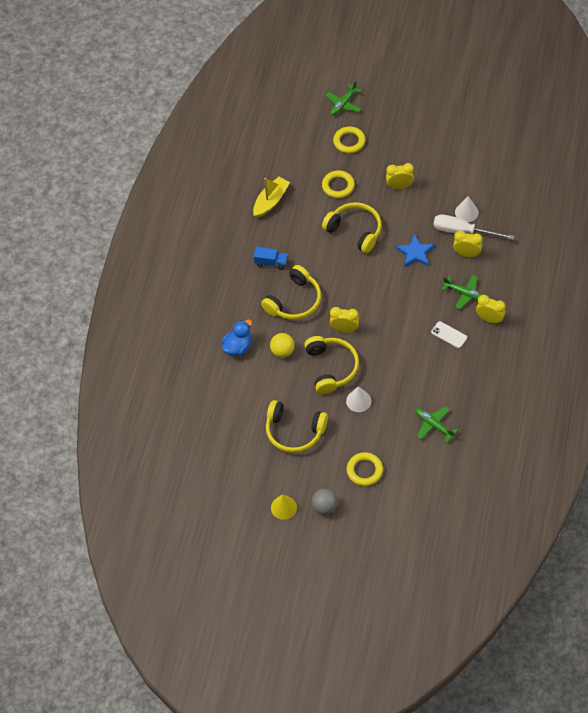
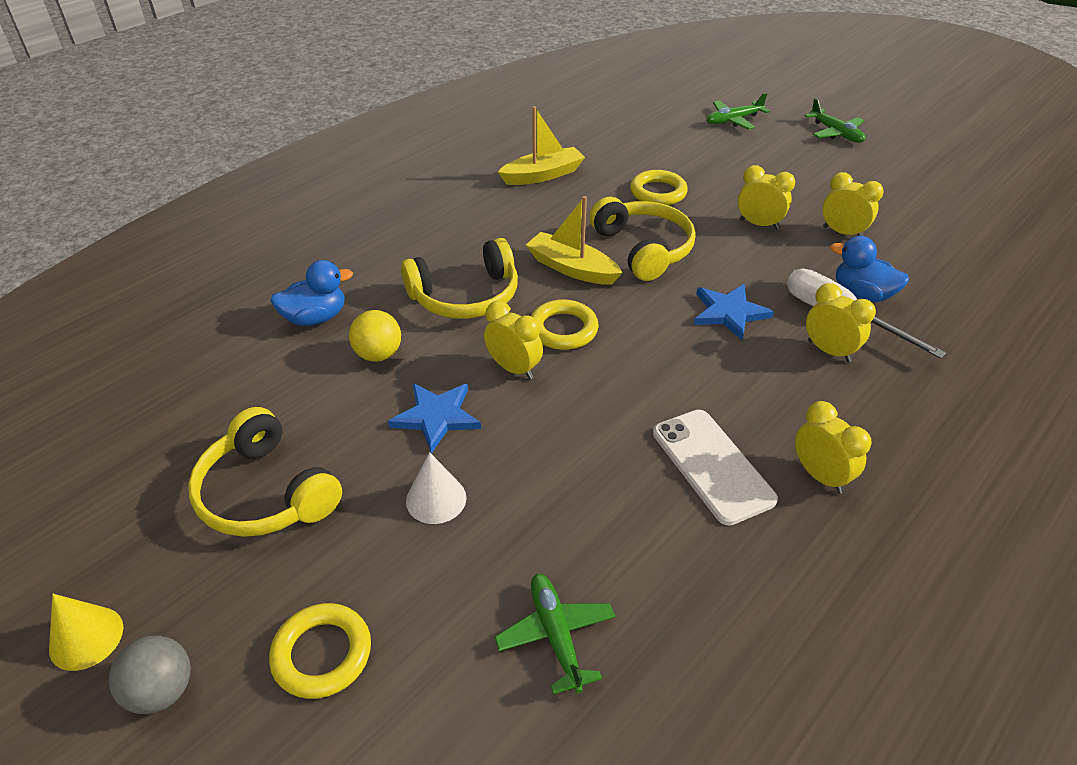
camera: 25 degrees right, 15 degrees down
blue truck [254,247,288,270] -> none
yellow headphones [304,336,359,394] -> blue star [388,383,481,454]
yellow ring [333,126,365,153] -> yellow ring moved to [531,299,599,350]
white phone [431,321,467,348] -> white phone [653,410,778,526], size x1.69
green plane [441,275,483,310] -> green plane moved to [804,98,865,143]
white cone [455,196,479,222] -> blue duck [830,236,909,302]
none -> yellow boat [526,196,622,285]
none -> yellow clock [822,172,884,236]

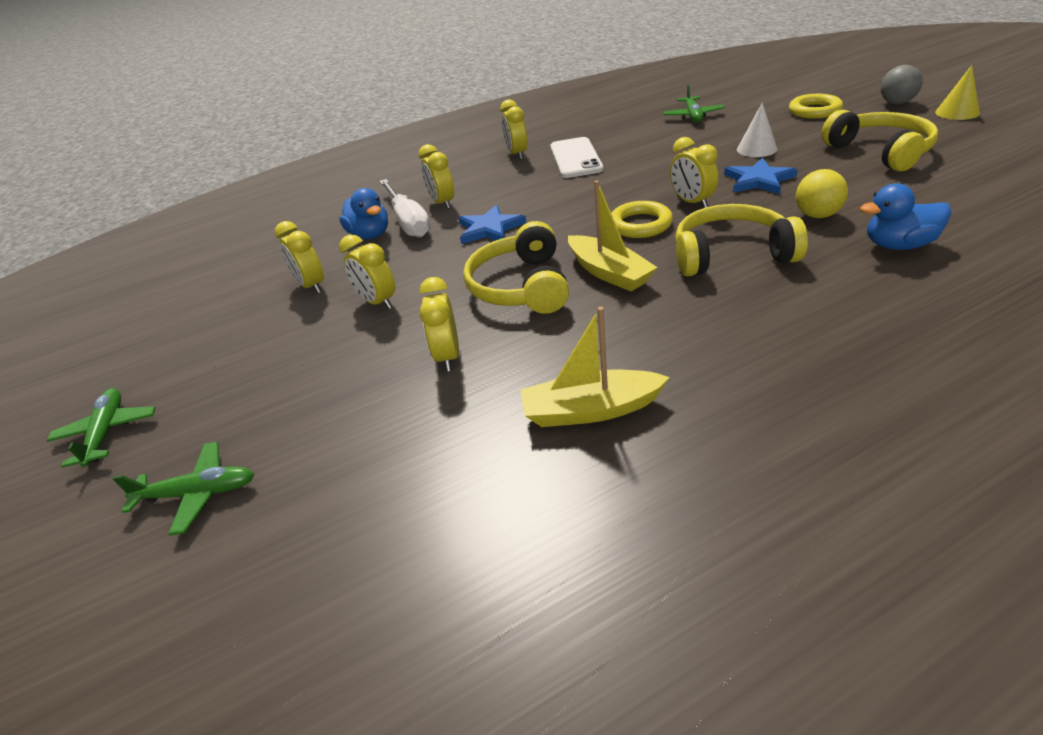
camera: 155 degrees left, 5 degrees down
yellow ring [630,170,688,205] -> yellow clock [420,277,459,372]

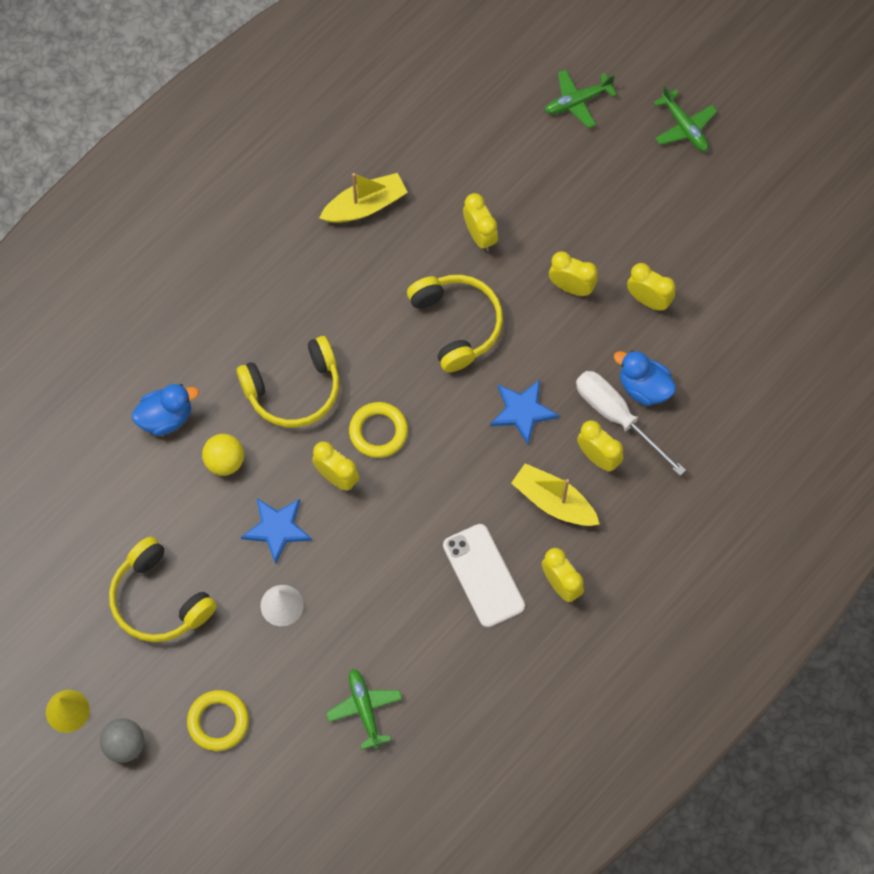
camera: 155 degrees right, 30 degrees up
yellow boat [568,180,658,291] -> yellow boat moved to [511,463,600,526]

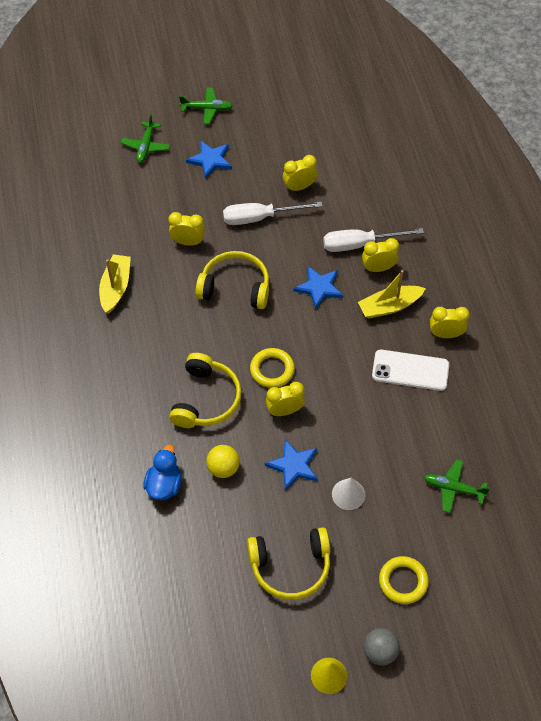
camera: 55 degrees left, 10 degrees down
yellow clock [549,251,598,296] -> white screwdriver [223,201,323,225]
blue duck [614,350,676,406] -> none
none -> blue star [186,140,232,179]

